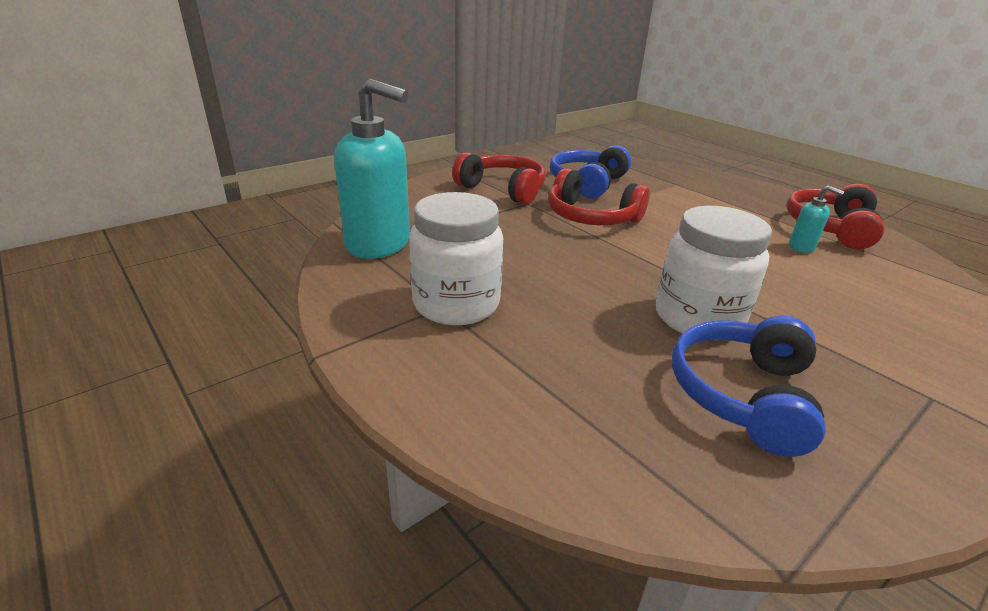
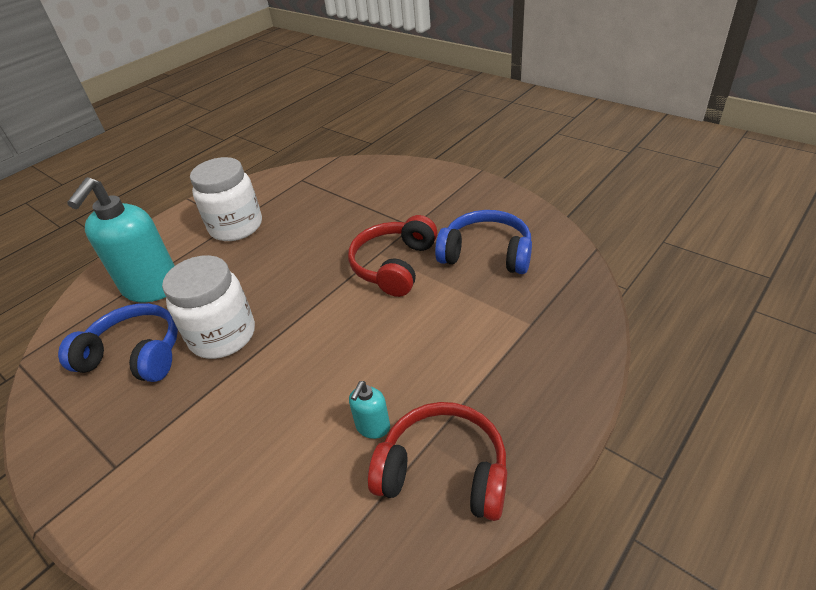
camera: 85 degrees right, 10 degrees up
turquoise soap dispenser [334,78,410,259] -> turquoise soap dispenser moved to [67,177,175,302]
red headphones [452,152,546,205] -> none

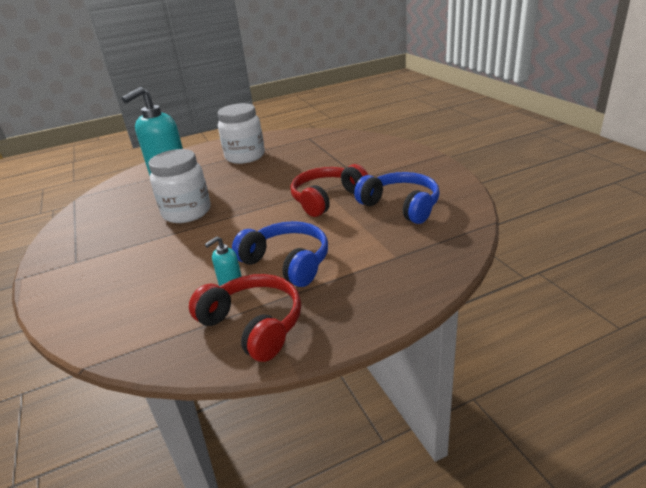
camera: 25 degrees right, 10 degrees down
blue headphones [58,303,178,382] -> blue headphones moved to [232,221,328,287]

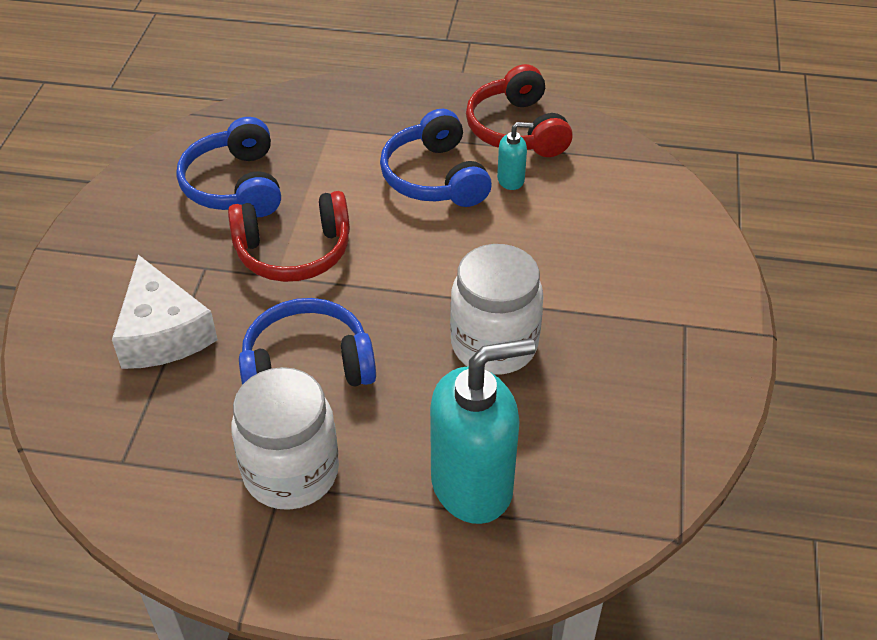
camera: 150 degrees left, 15 degrees up
none -> white cheese [112,255,218,369]
none -> blue headphones [239,298,376,386]

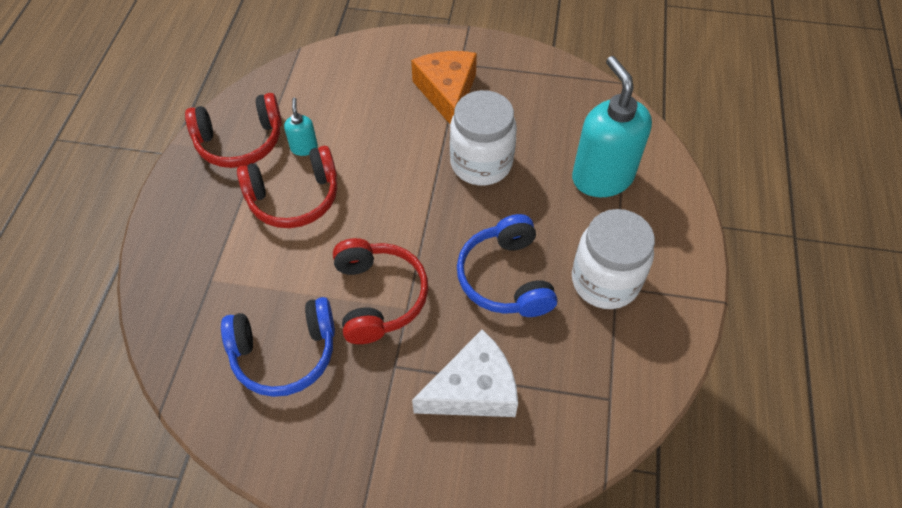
camera: 90 degrees left, 10 degrees up
blue headphones [380,109,492,207] -> red headphones [237,146,337,228]
none -> orange cheese [411,51,477,124]

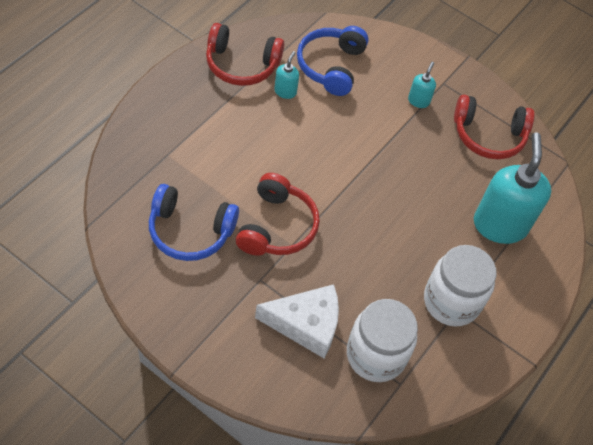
camera: 20 degrees right, 0 degrees up
red headphones [237,146,337,228] -> red headphones moved to [454,95,534,159]
orange cheese [411,51,477,124] -> turquoise soap dispenser [408,62,436,108]
white jar [450,90,517,185] -> white jar moved to [347,299,418,382]
blue headphones [457,214,557,317] -> blue headphones moved to [297,26,368,96]

